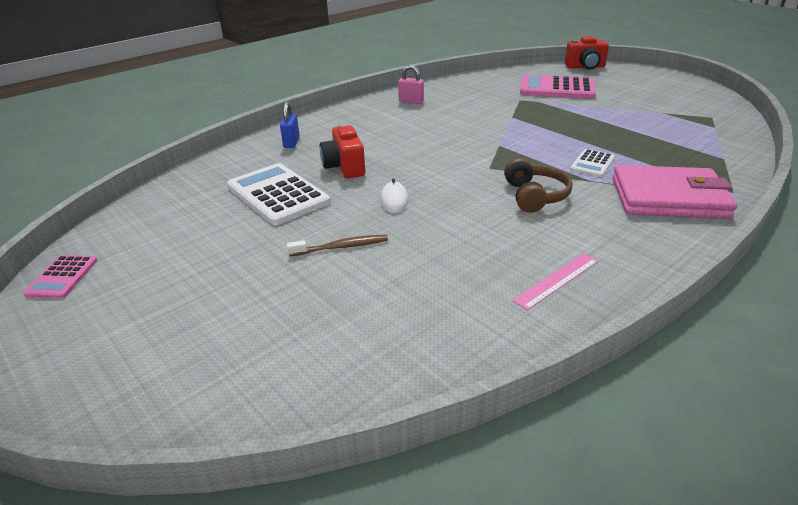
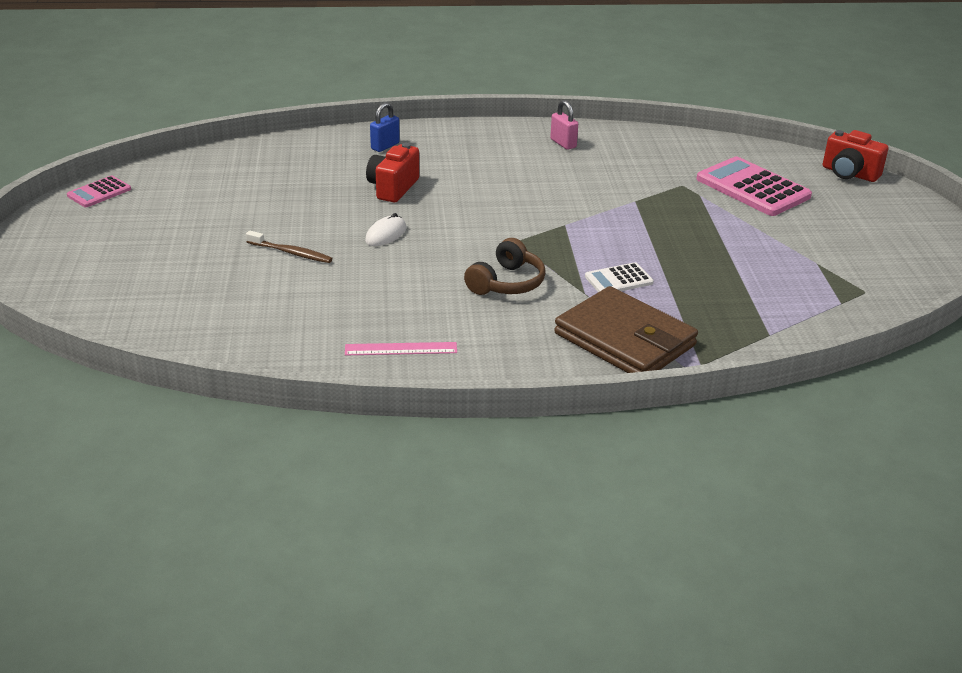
camera: 35 degrees right, 0 degrees up
white calculator [227,163,331,225] -> none
pink wallet [612,165,737,219] -> brown wallet [554,286,698,373]

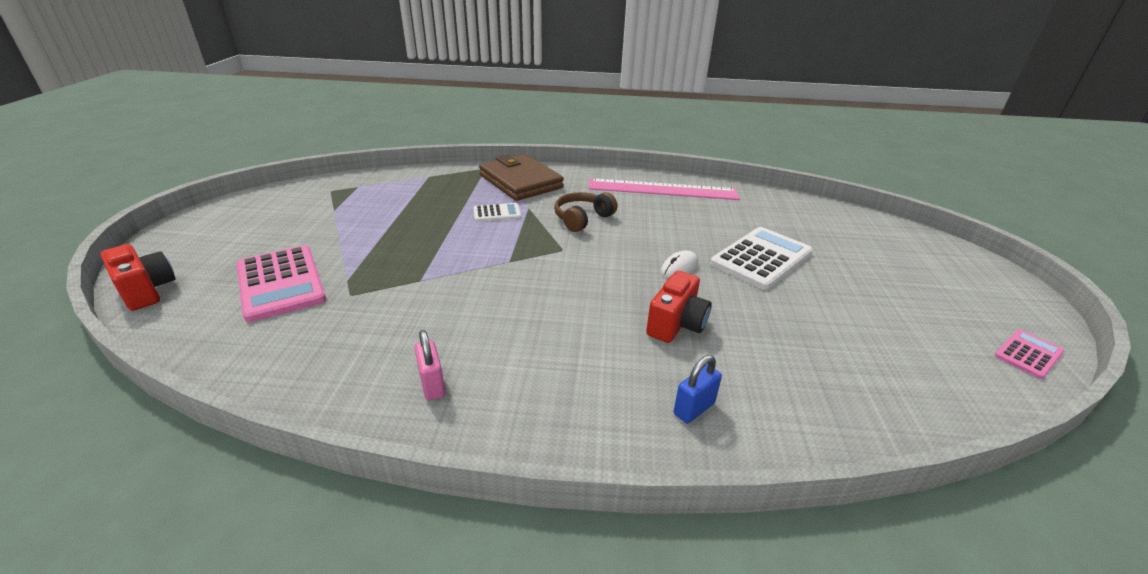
camera: 170 degrees left, 0 degrees up
brown toothbrush [246,231,333,263] -> white calculator [710,227,813,290]
pink ruler [345,342,457,355] -> pink ruler [588,178,739,200], size x2.10

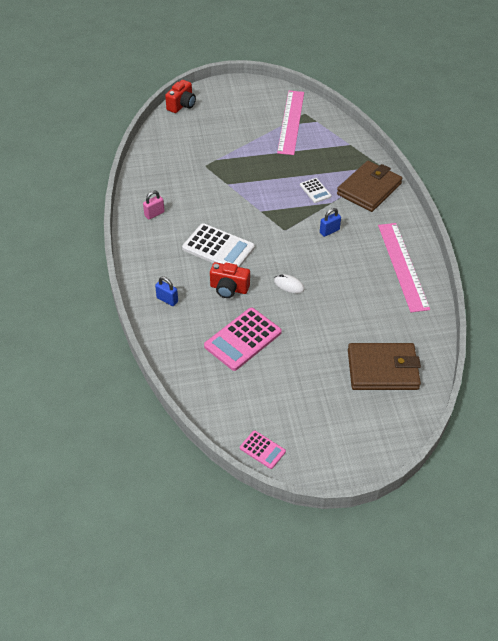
camera: 75 degrees right, 15 degrees up
pink calculator [237,245,326,322] -> pink calculator moved to [204,308,282,371]
brown headphones [554,192,617,232] -> blue padlock [320,208,341,237]
white calculator [710,227,813,290] -> white calculator moved to [182,223,255,267]
none -> pink ruler [277,91,304,155]
none -> brown wallet [348,343,421,390]

